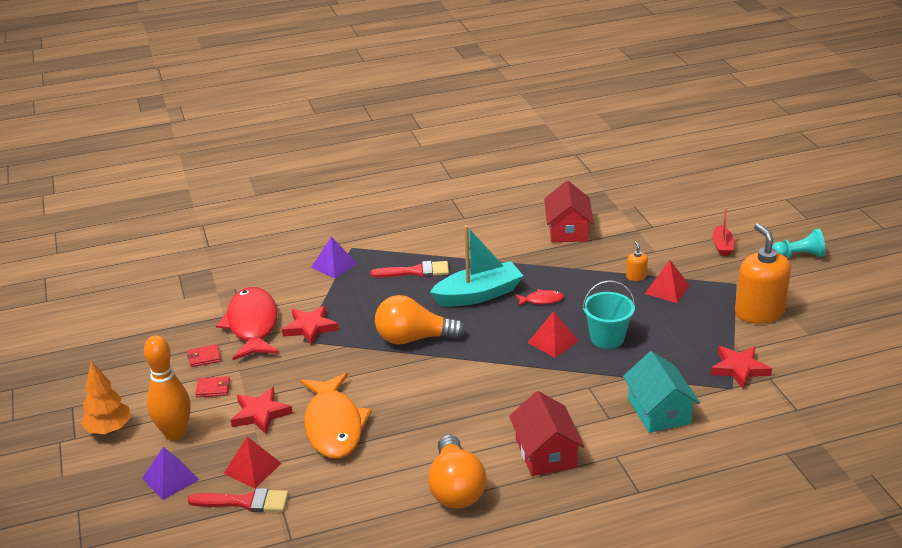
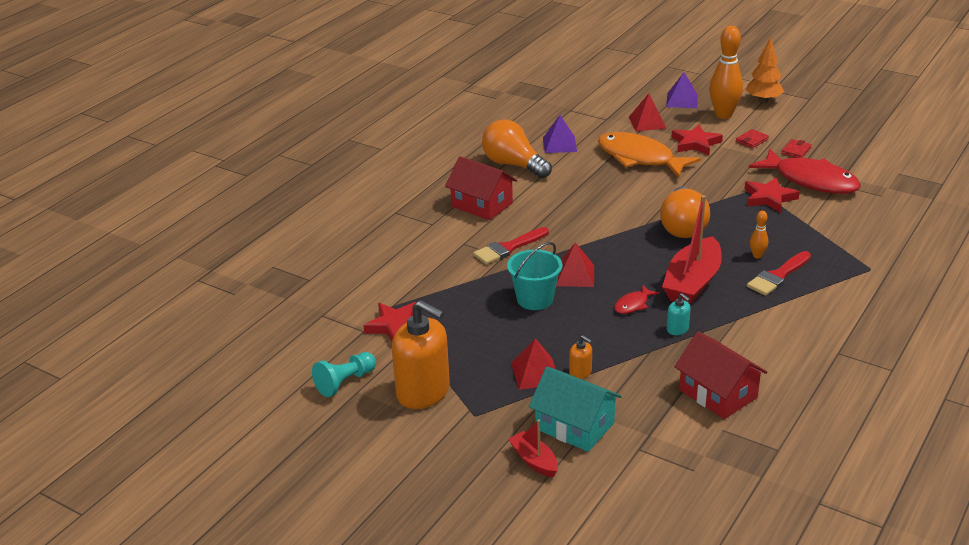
camera: 140 degrees right, 0 degrees up
red brush [188,488,288,512] -> red brush moved to [473,227,549,264]
purple pyramid [311,237,358,278] -> purple pyramid moved to [543,115,577,153]
orange light bulb [375,295,466,344] -> orange light bulb turned 135 degrees clockwise [660,187,710,238]
turquoise boat [430,225,523,307] -> red boat [662,195,722,305]
turquoise house [623,351,700,433] -> turquoise house moved to [529,366,622,452]
turquoise pawn [772,228,826,257] -> turquoise pawn moved to [312,352,376,397]
none -> turquoise soap dispenser [667,293,691,335]
none -> orange bowling pin [750,211,768,259]

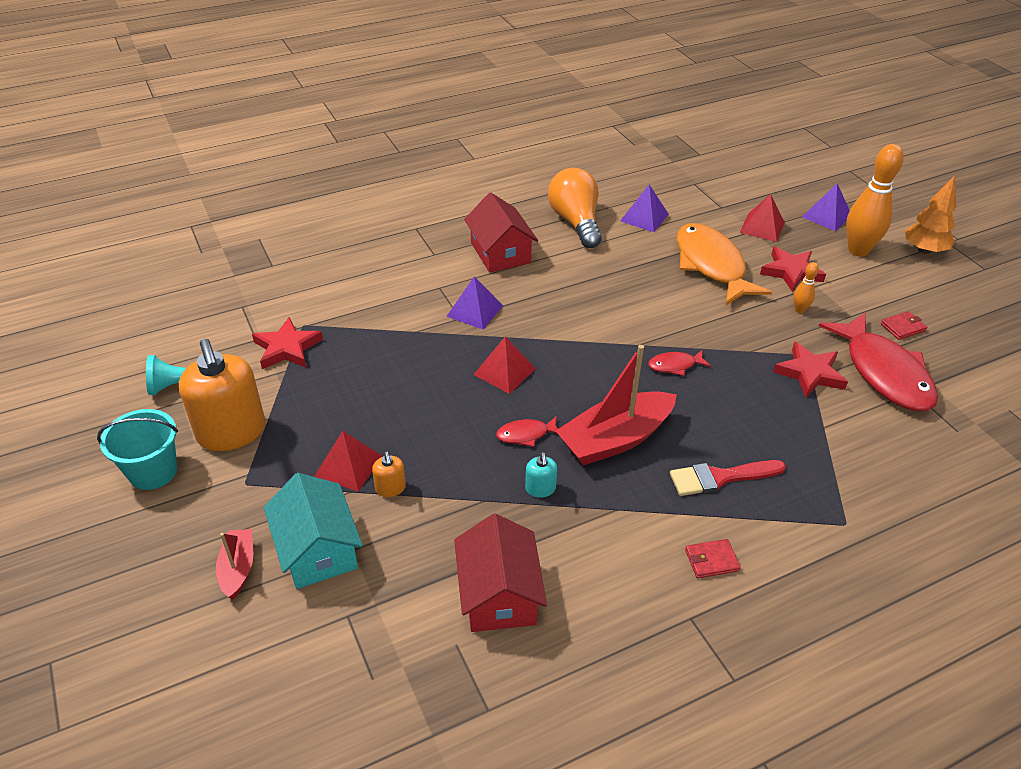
camera: 30 degrees right, 10 degrees up
red brush [473,227,549,264] -> purple pyramid [446,276,503,329]
turquoise bucket [507,242,562,310] -> turquoise bucket moved to [97,409,178,490]
orange light bulb [660,187,710,238] -> red fish [648,350,711,376]
red wallet [736,129,769,148] -> red wallet moved to [685,539,741,578]
orange bowling pin [750,211,768,259] -> orange bowling pin moved to [793,262,819,313]

